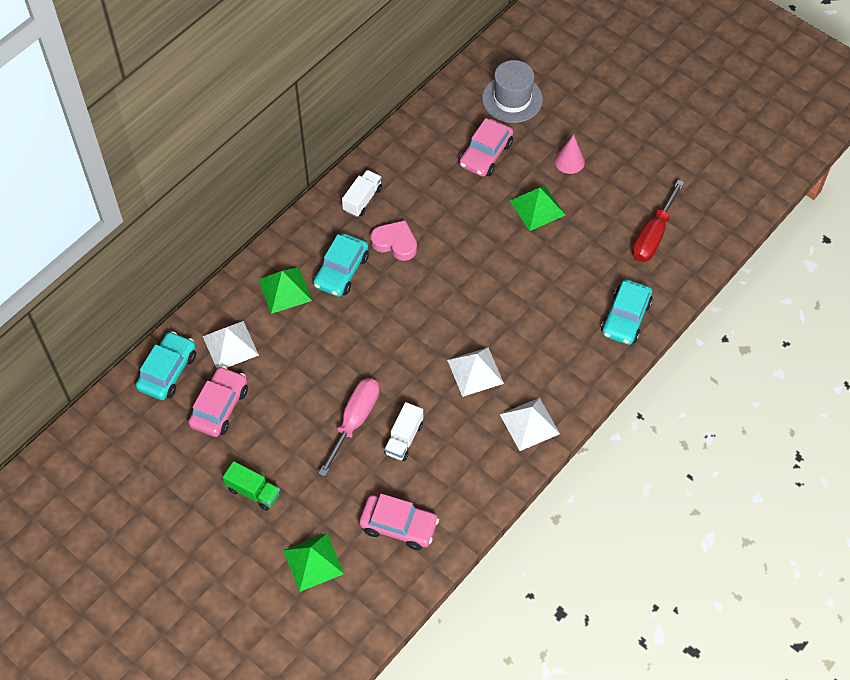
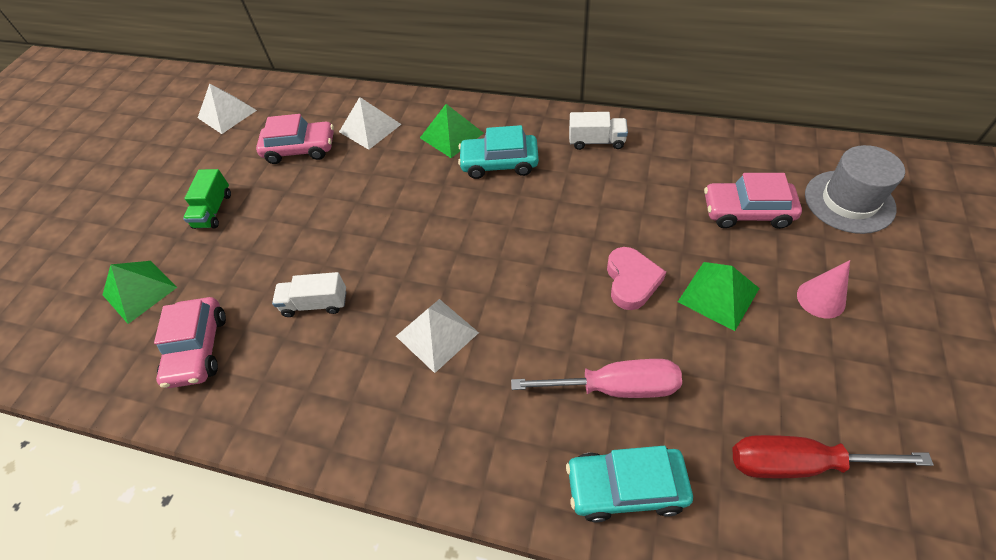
camera: 70 degrees right, 5 degrees down
turquoise car [136,331,196,400] -> none
pink screwdriver [318,378,379,477] -> pink screwdriver moved to [511,359,682,398]
pink heart [370,220,417,261] -> pink heart moved to [607,247,666,310]
white pyramid [500,398,560,451] -> white pyramid moved to [198,84,257,134]

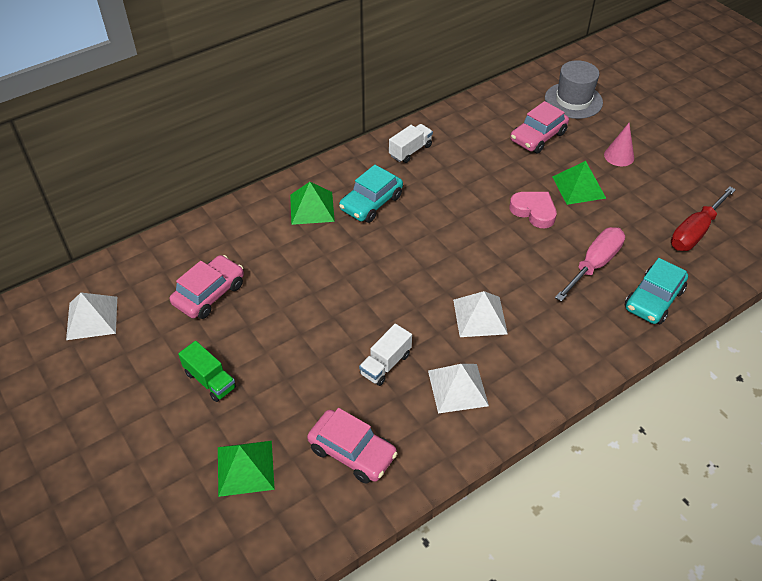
camera: 55 degrees left, 5 degrees down
white pyramid [339,97,401,150] -> white pyramid moved to [428,364,489,413]

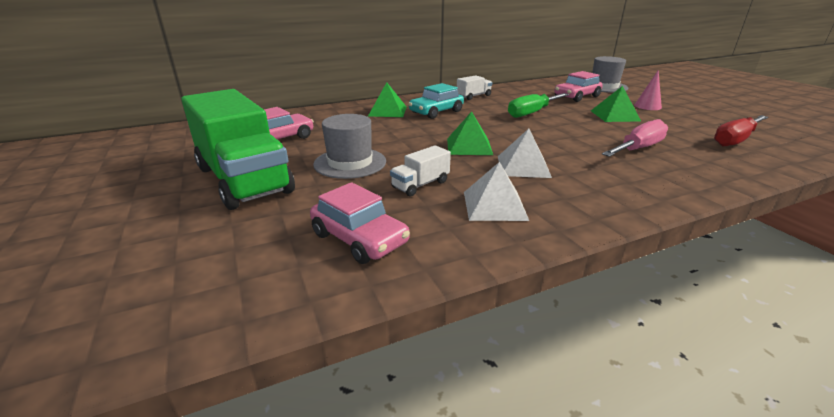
camera: 10 degrees right, 20 degrees down
white pyramid [66,293,117,340] -> none
green truck [178,341,236,402] -> green truck [181,89,295,210], size x2.38
green pyramid [218,441,275,497] -> green pyramid moved to [447,111,493,155]
pink heart [509,192,557,228] -> none
turquoise car [625,258,688,324] -> none
none -> grey hat [313,114,386,179]
none -> green screwdriver [508,93,569,118]

